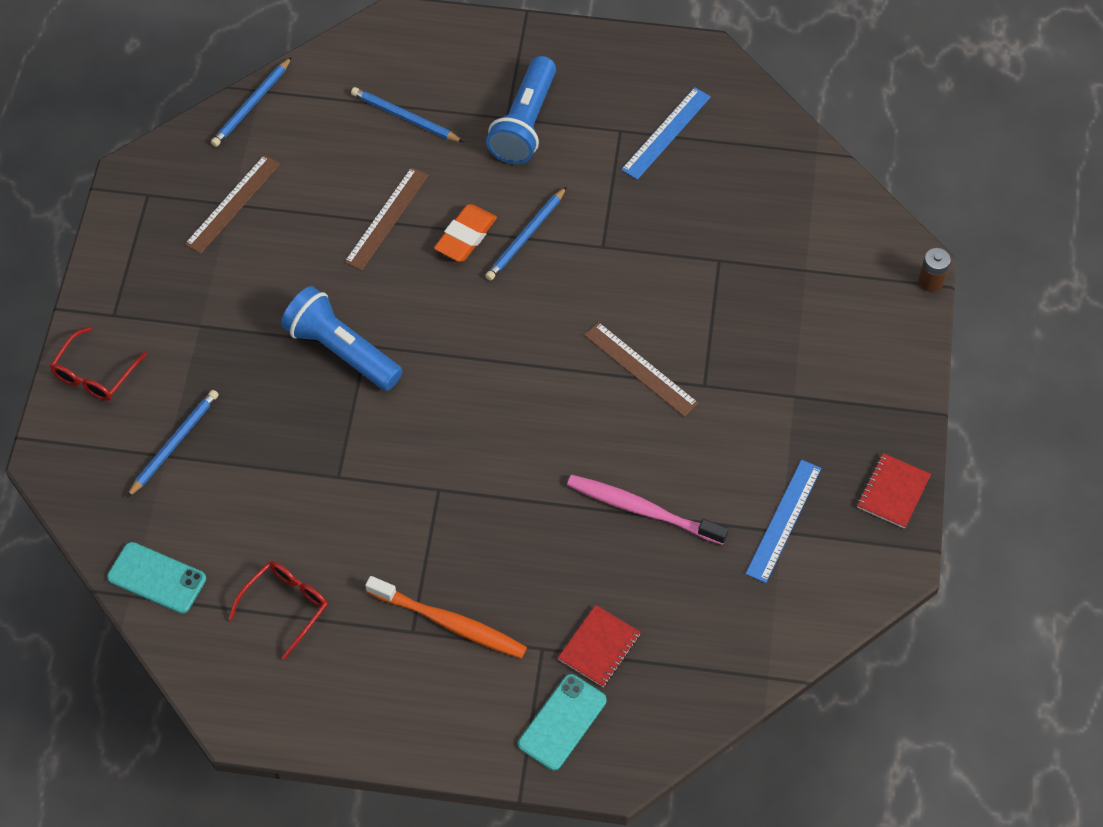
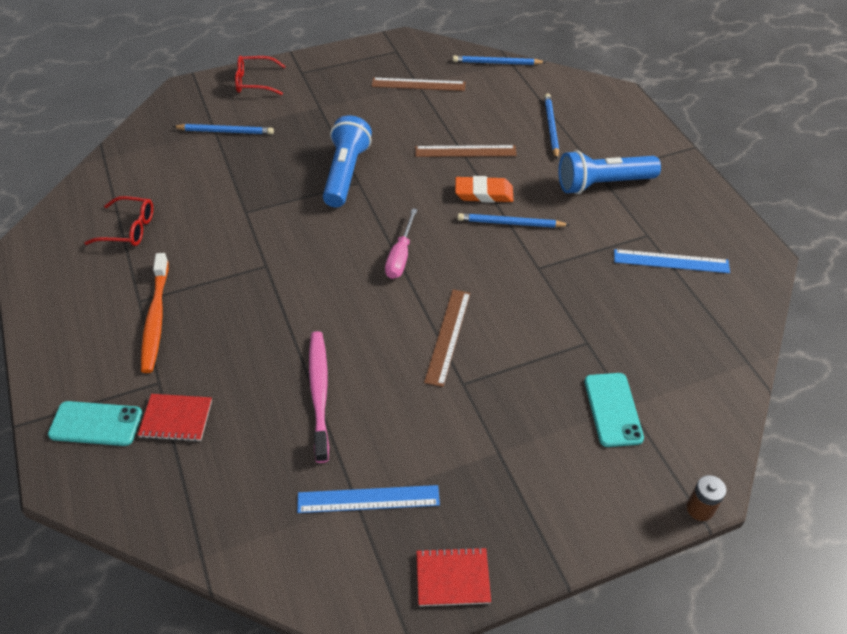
camera: 60 degrees right, 10 degrees down
turquoise phone [107,542,206,614] -> turquoise phone moved to [584,373,644,447]
none -> pink screwdriver [385,208,418,279]

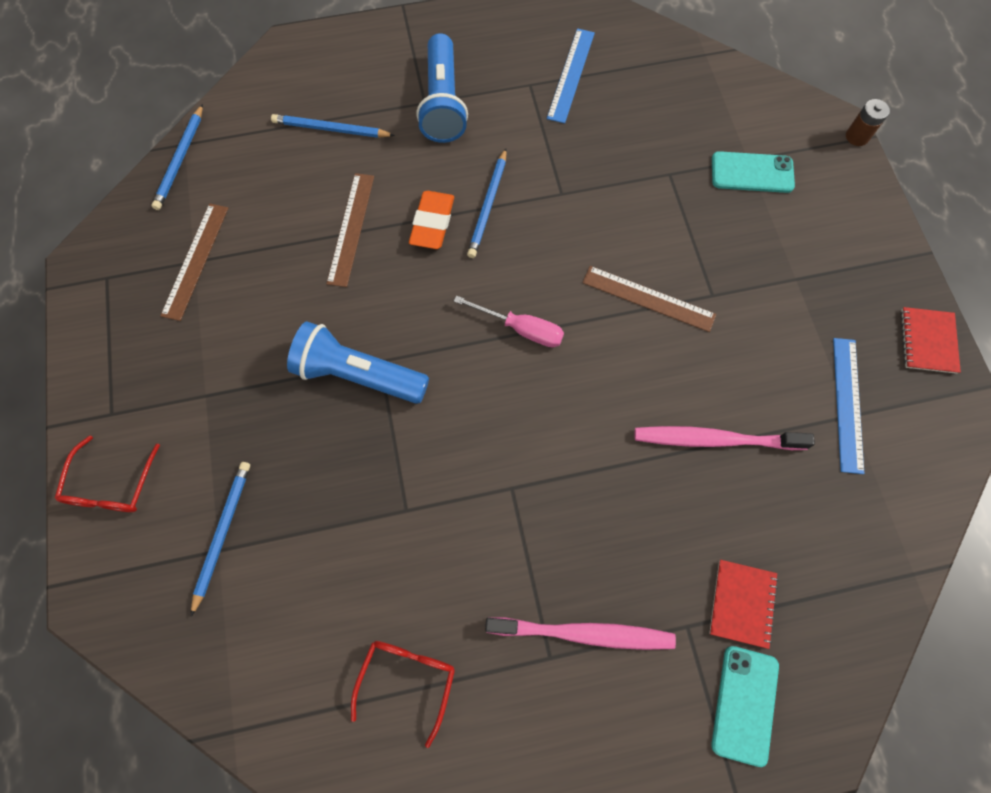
camera: 80 degrees left, 20 degrees up
orange toothbrush [141,253,169,373] -> pink toothbrush [485,617,676,650]

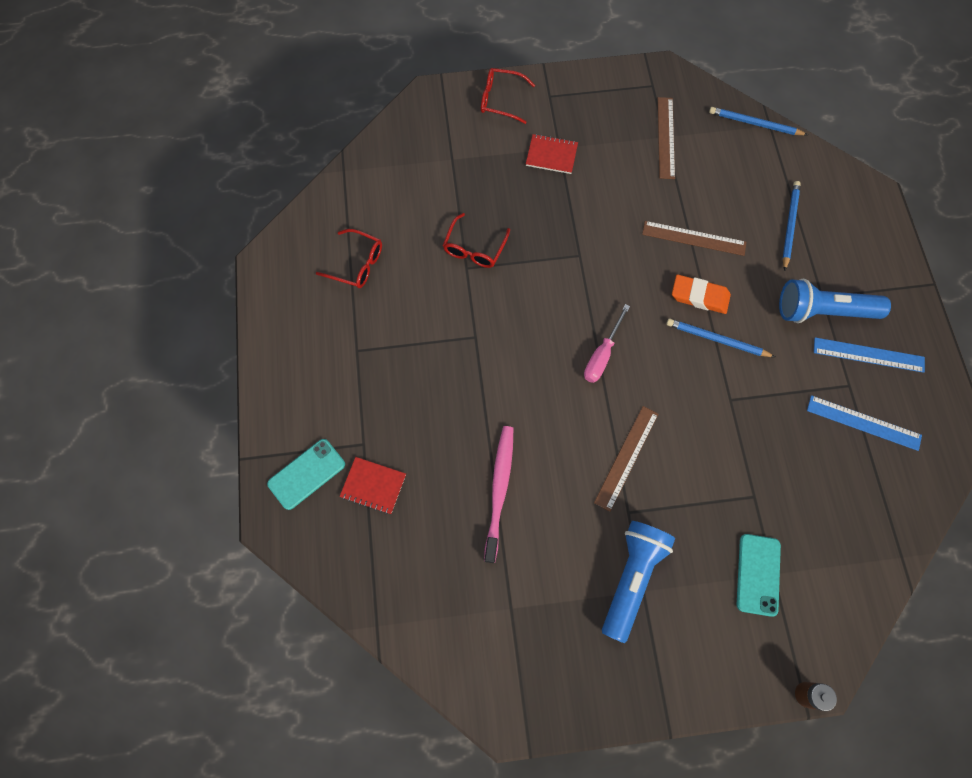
camera: 95 degrees right, 0 degrees up
brown ruler [160,203,228,321] -> brown ruler turned 75 degrees clockwise [658,97,675,179]
blue pencil [191,462,250,617] -> none
blue flashlight [287,321,429,404] -> blue flashlight moved to [602,521,675,643]
pink toothbrush [485,617,676,650] -> none
turquoise phone [711,646,779,767] -> turquoise phone turned 60 degrees counterclockwise [267,439,345,510]
blue ruler [833,338,865,474] -> blue ruler moved to [814,337,925,373]
red notebook [900,307,961,374] -> red notebook moved to [526,134,578,174]
none -> red glasses [443,213,510,268]

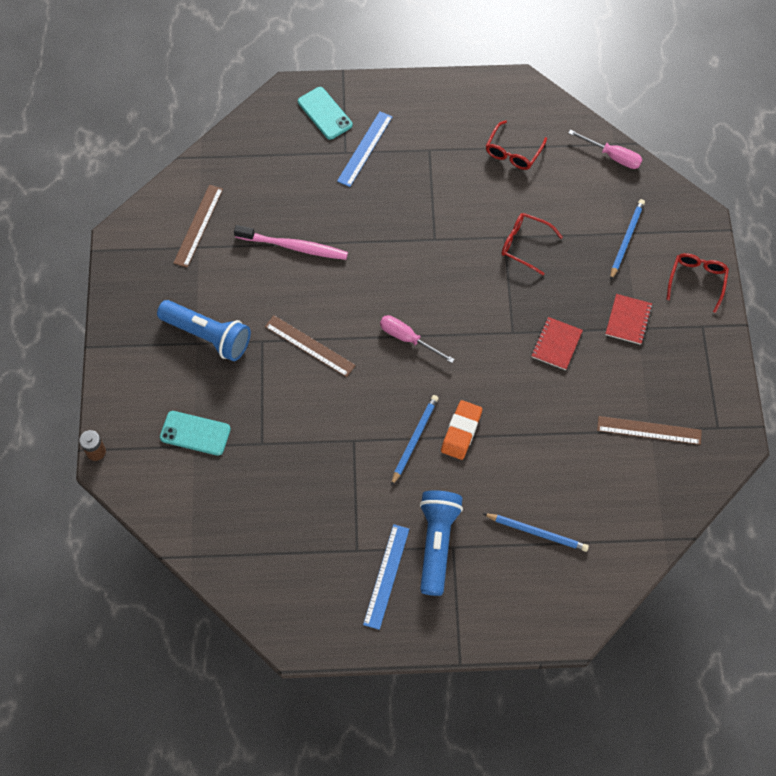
camera: 95 degrees right, 5 degrees down
red notebook [339,457,406,514] -> red notebook moved to [531,317,583,370]
brown ruler [642,221,746,256] -> brown ruler moved to [174,185,223,268]
blue pencil [709,107,808,135] -> blue pencil moved to [610,199,645,280]
blue ruler [807,395,922,451] -> blue ruler moved to [337,111,392,187]
none -> pink screwdriver [569,130,643,169]

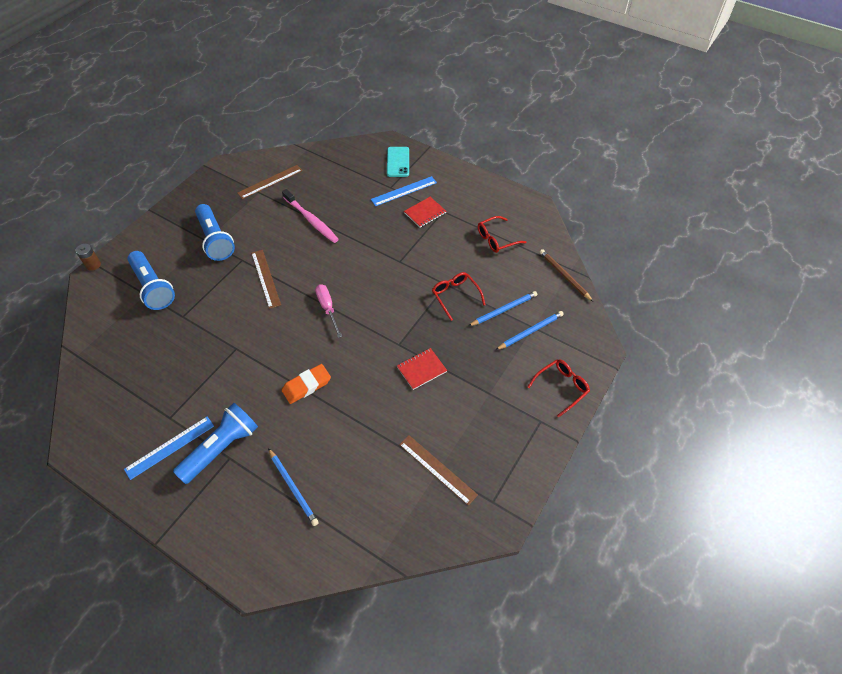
camera: 35 degrees right, 10 degrees down
turquoise phone [160,411,231,456] -> blue flashlight [127,251,175,310]
blue pencil [391,395,439,486] -> blue pencil moved to [469,291,538,326]
pink screwdriver [569,130,643,169] -> brown pencil [539,249,593,301]
red notebook [605,294,652,345] -> red notebook moved to [404,197,446,228]

